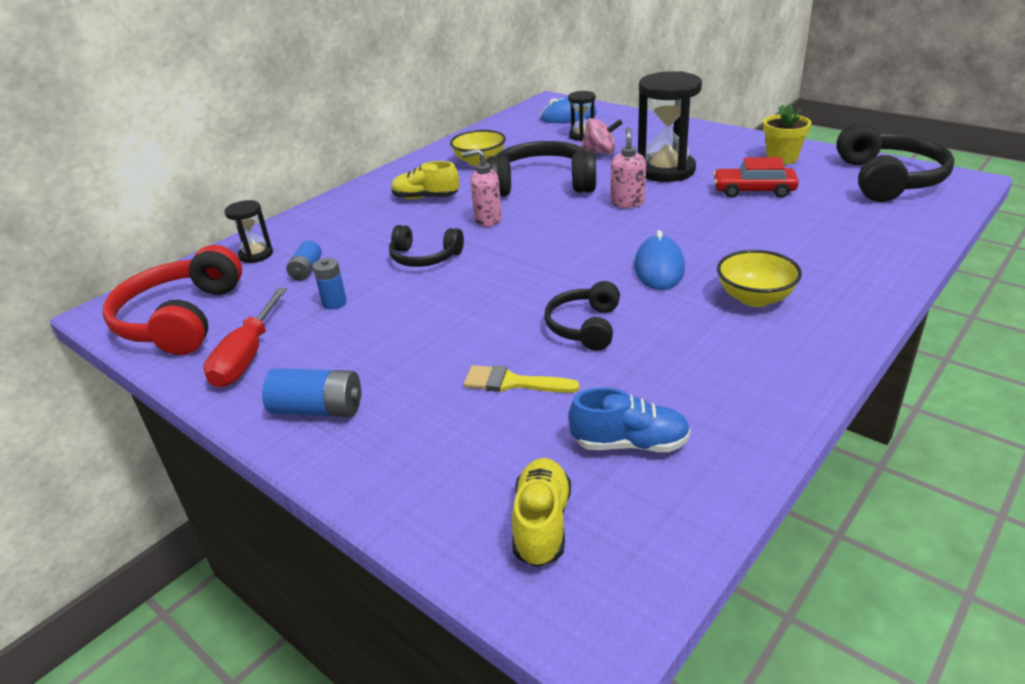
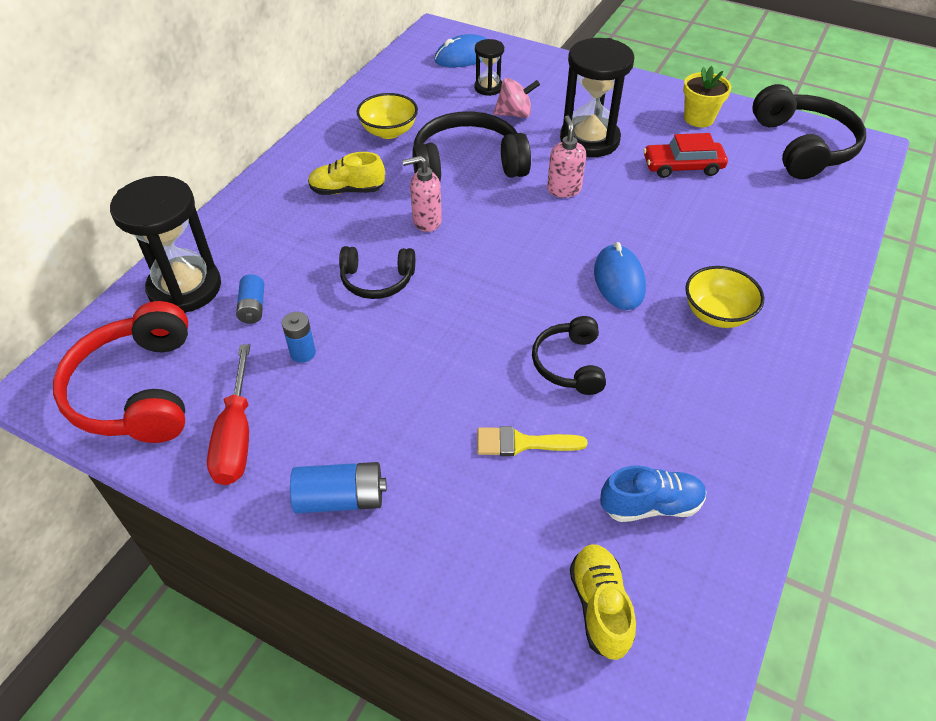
camera: 15 degrees left, 15 degrees up
black hourglass [225,200,273,263] -> black hourglass [110,176,221,313], size x1.94

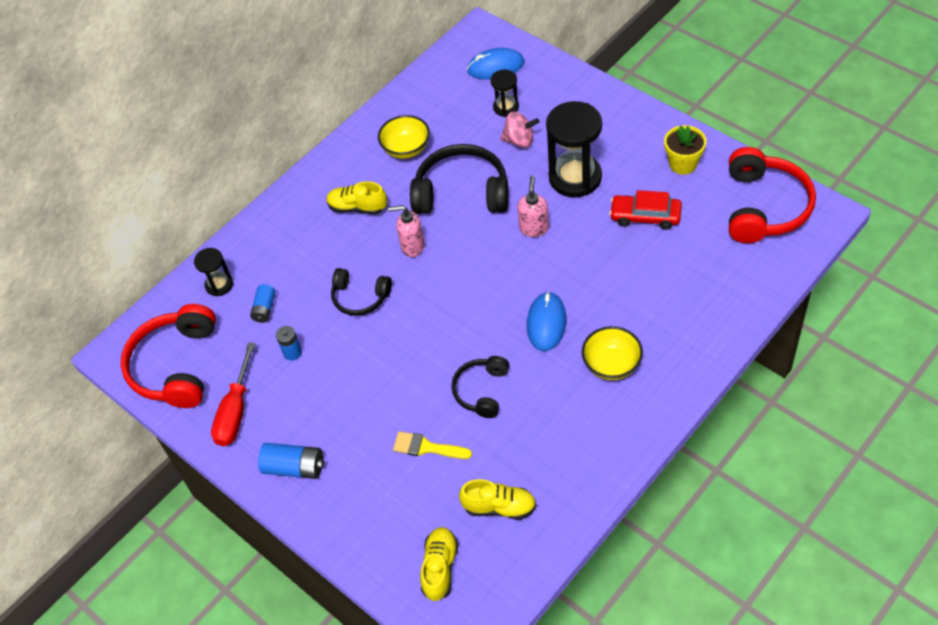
camera: 20 degrees right, 5 degrees up
black hourglass [110,176,221,313] -> black hourglass [194,248,233,296], size x0.52
blue shoe [600,466,706,522] -> yellow shoe [459,479,536,520]
black headphones [752,84,866,179] -> red headphones [729,147,816,243]

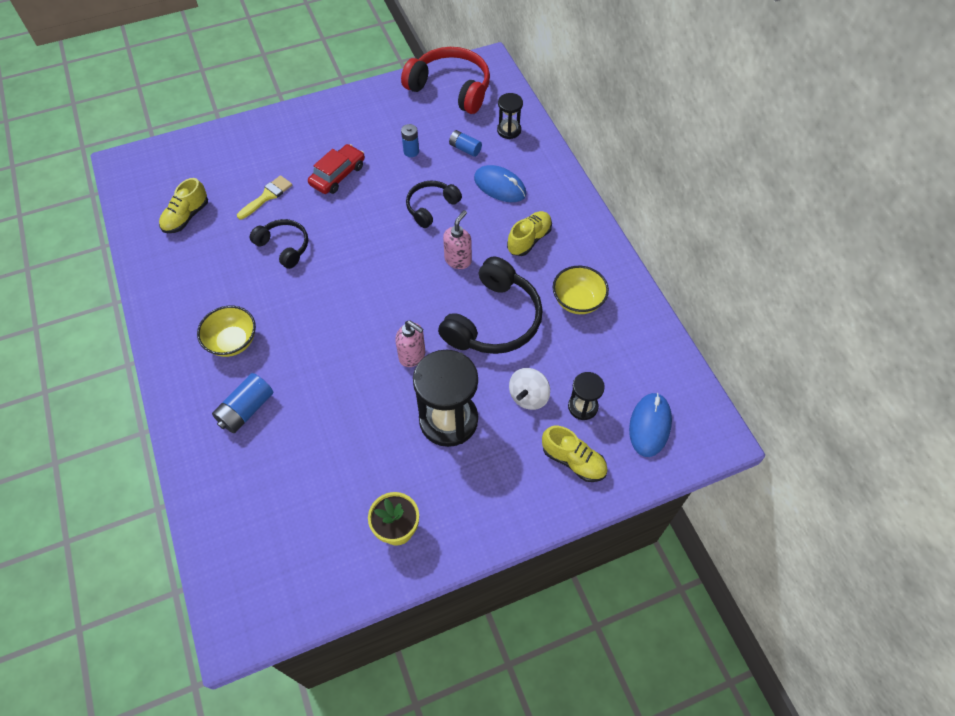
camera: 110 degrees right, 5 degrees up
red screwdriver [211,342,255,446] -> none
blue battery [258,443,324,479] -> blue battery moved to [212,373,274,433]
yellow shoe [420,527,458,601] -> yellow shoe moved to [542,426,608,482]
pink spinning top [500,112,539,148] -> white spinning top [509,368,550,410]
blue mouse [527,291,566,351] -> blue mouse moved to [474,165,526,202]
red car [609,190,682,230] -> red car moved to [308,144,365,194]
red headphones [729,147,816,243] -> none

